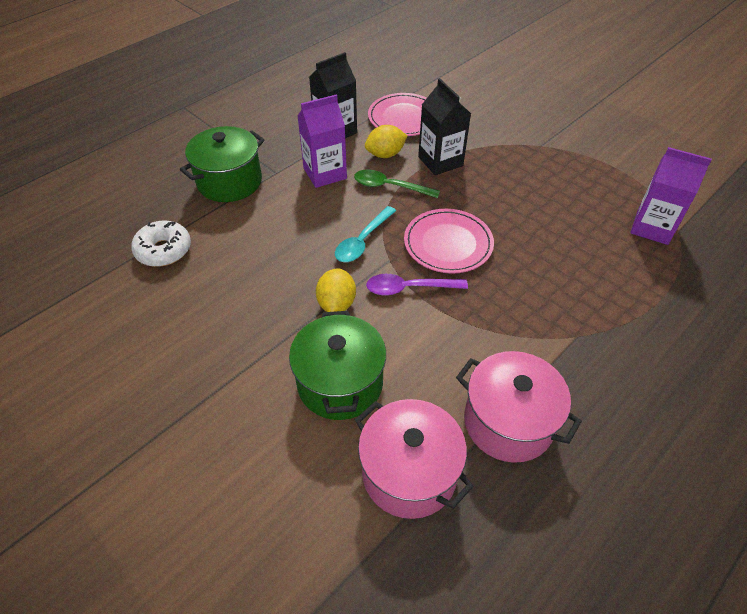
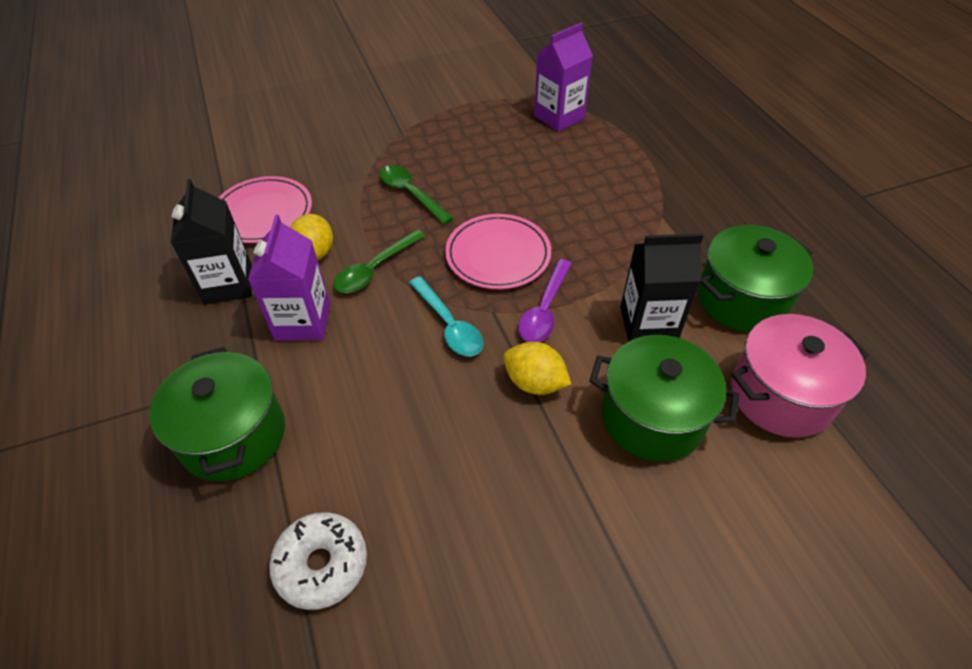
camera: 65 degrees left, 0 degrees up
black carton [418,78,471,175] -> black carton moved to [620,233,703,342]
pink pot [456,351,582,463] -> green pot [698,225,813,333]
none -> green spoon [380,165,453,224]

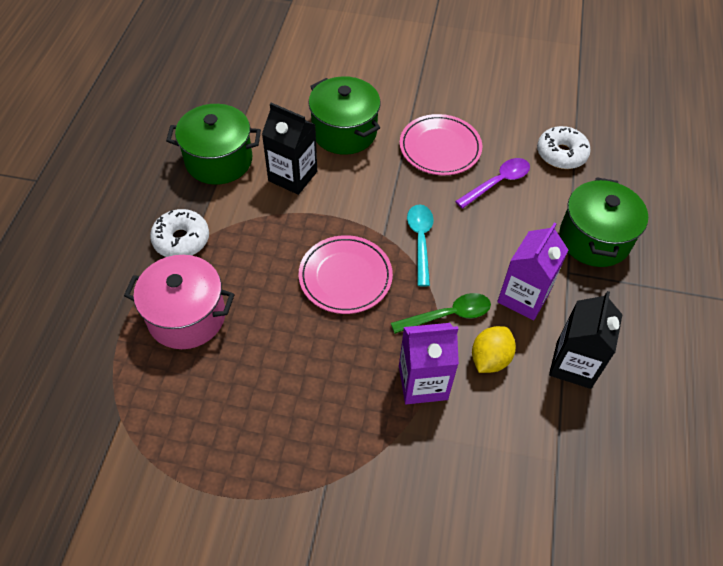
camera: 150 degrees left, 5 degrees up
pink plate [218,176,312,243] -> pink plate moved to [400,114,482,175]
green spoon [380,165,453,224] -> none
yellow lemon [504,342,571,395] -> none
purple spoon [518,259,572,342] -> purple spoon moved to [455,158,530,208]
purple carton [534,23,593,132] -> purple carton moved to [399,323,459,404]
pink pot [731,314,868,438] -> pink pot moved to [124,255,235,349]
none -> white donut [150,209,209,257]

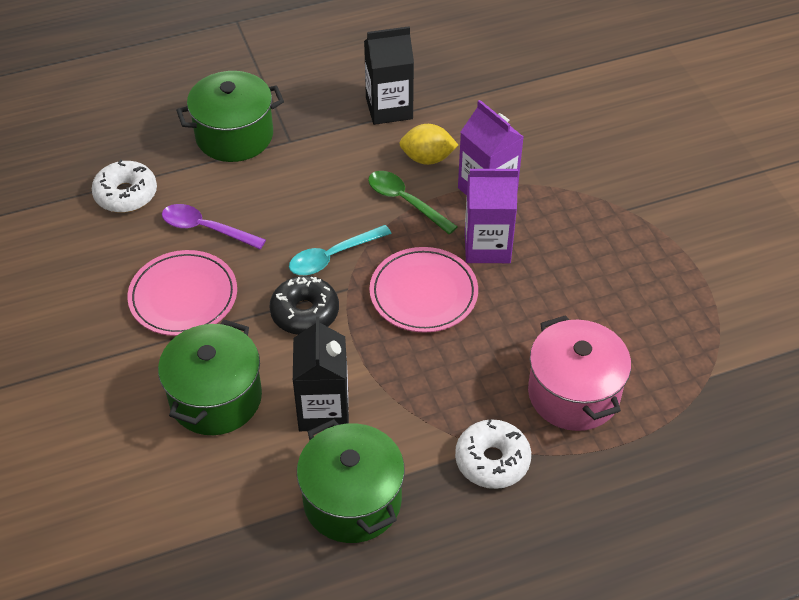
camera: 120 degrees left, 5 degrees down
purple carton [497,223,568,320] -> purple carton moved to [465,169,518,263]
none -> black donut [269,276,339,335]

